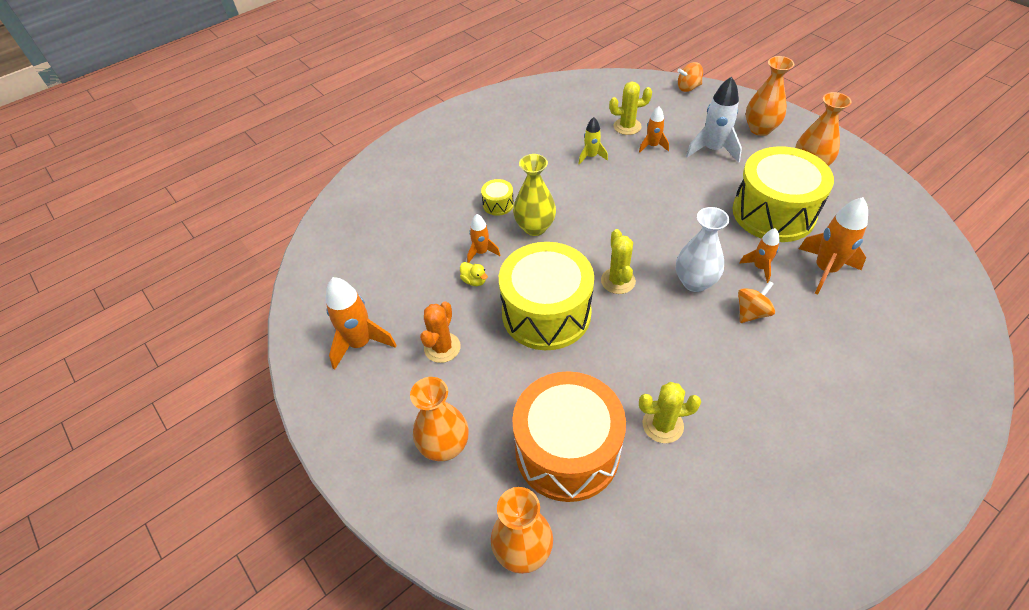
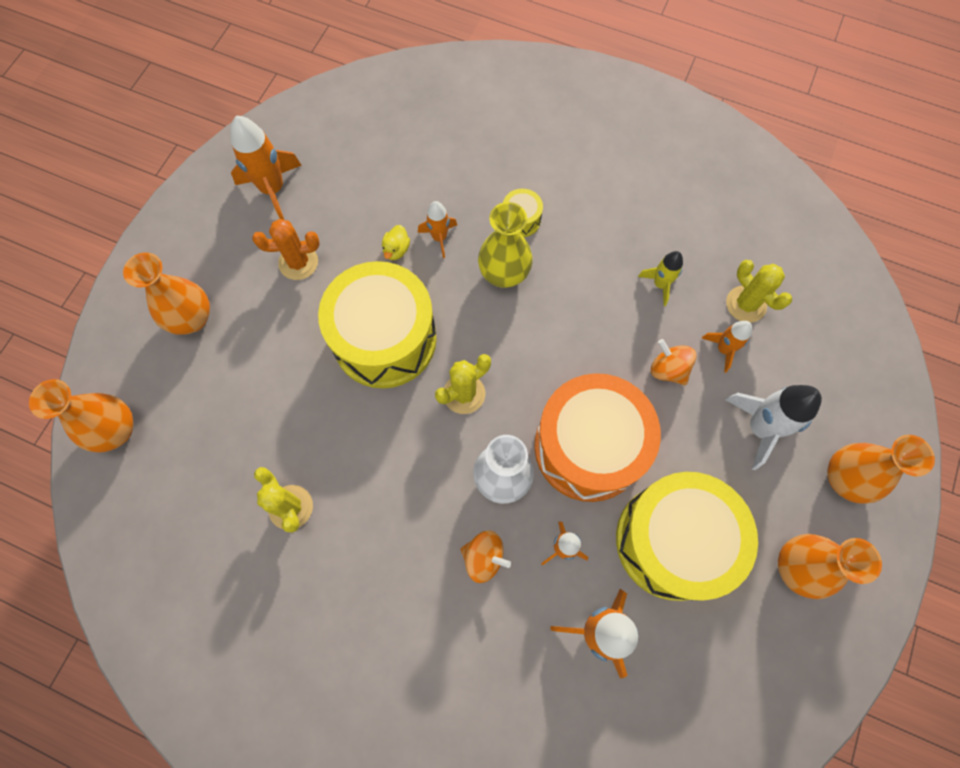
camera: 60 degrees right, 20 degrees up
orange drum [512,371,626,502] -> orange drum moved to [534,373,661,502]
orange spinning top [677,62,703,92] -> orange spinning top moved to [651,339,696,385]

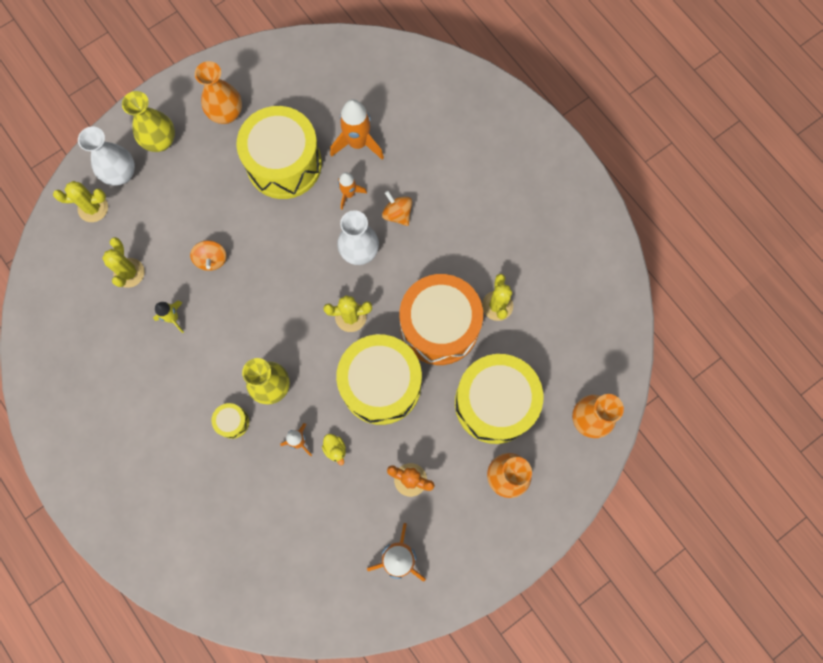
camera: 150 degrees left, 5 degrees up
yellow duck [382,225,410,260] -> yellow duck turned 105 degrees clockwise [322,434,346,465]
orange drum [534,373,661,502] -> orange drum moved to [399,274,483,365]
orange rocket [701,321,752,373] -> none
white rocket [725,385,822,470] -> none
orange vase [827,435,935,504] -> yellow vase [122,91,175,152]
none -> yellow cactus [53,181,108,222]
none -> white vase [78,126,135,186]
none -> yellow drum [455,354,543,444]

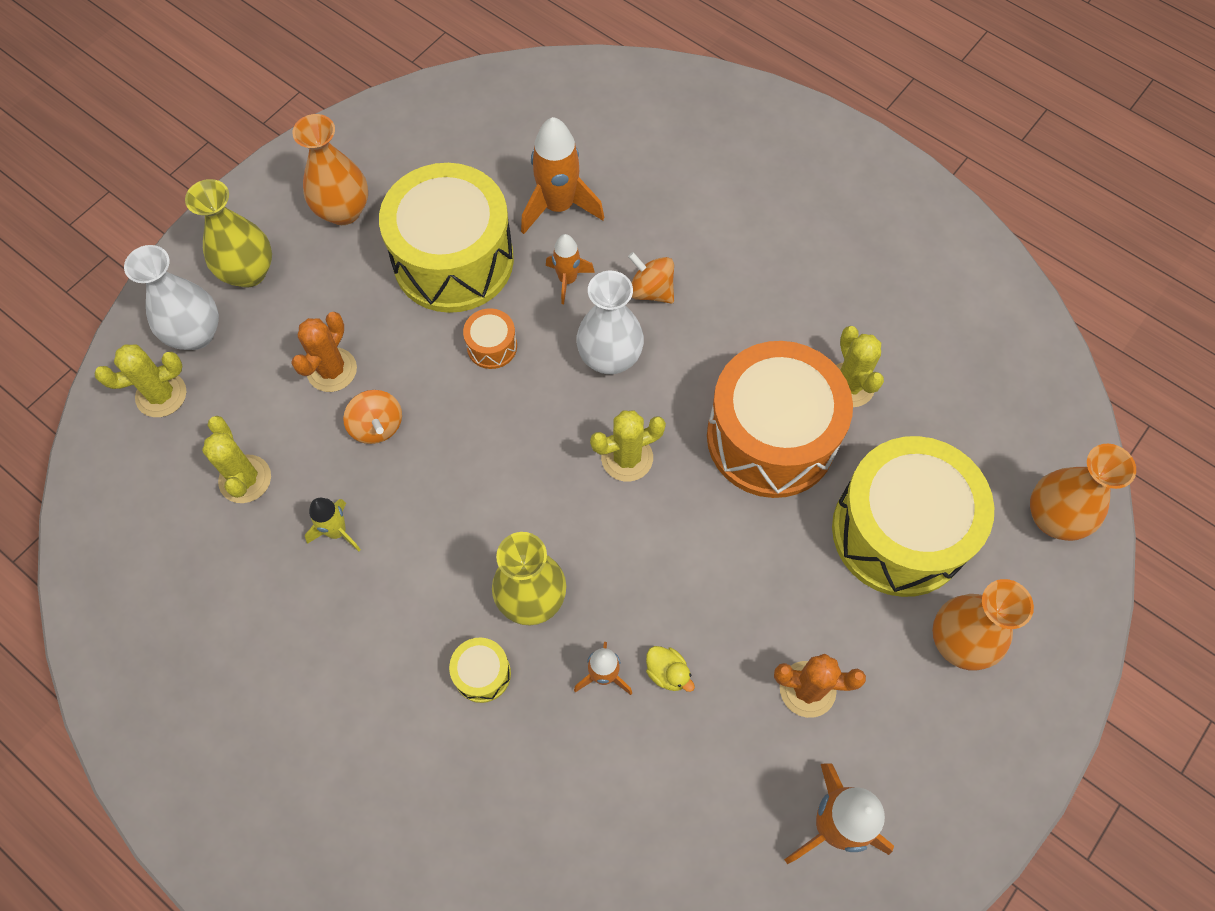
camera: 15 degrees left, 10 degrees down
yellow drum [336,334,422,425] -> none
none -> orange cactus [291,312,357,392]
none -> orange drum [463,308,517,369]

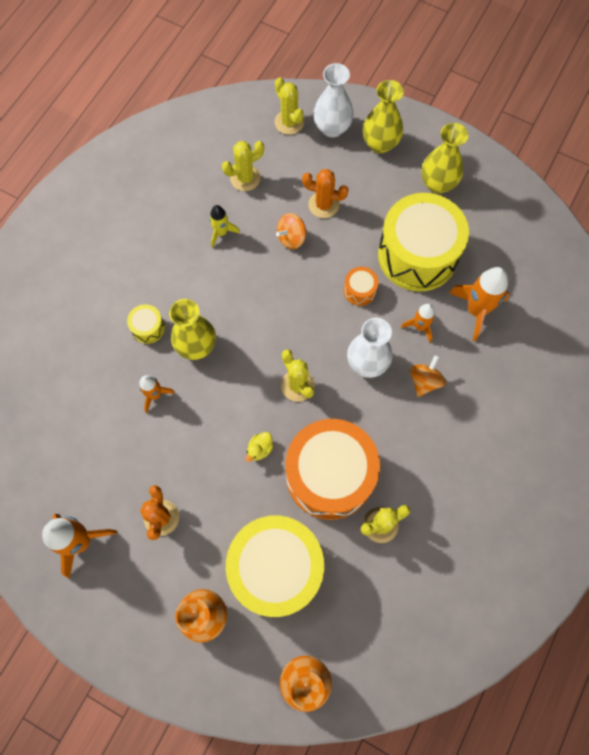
camera: 80 degrees right, 5 degrees up
orange vase [292,114,368,225] -> yellow vase [421,123,468,194]
yellow duck [646,646,695,692] -> yellow duck moved to [246,432,274,462]

